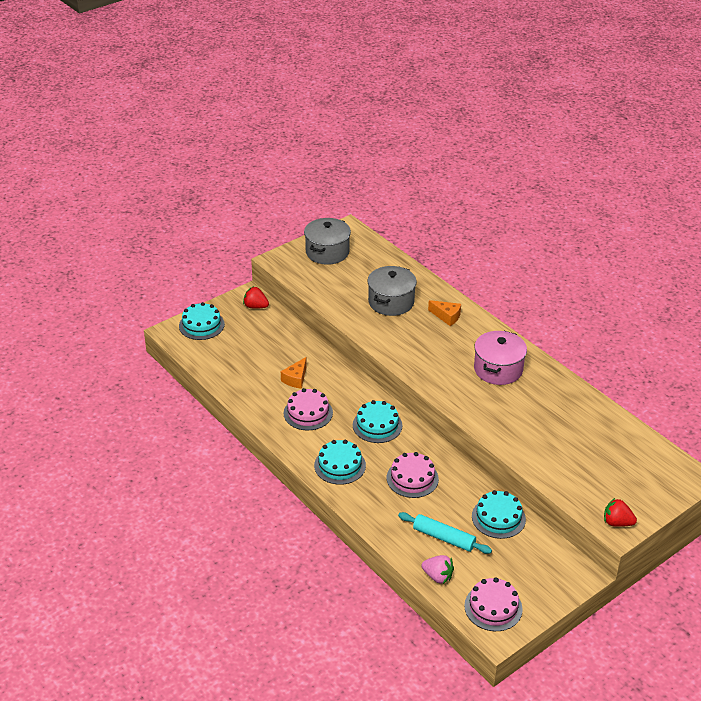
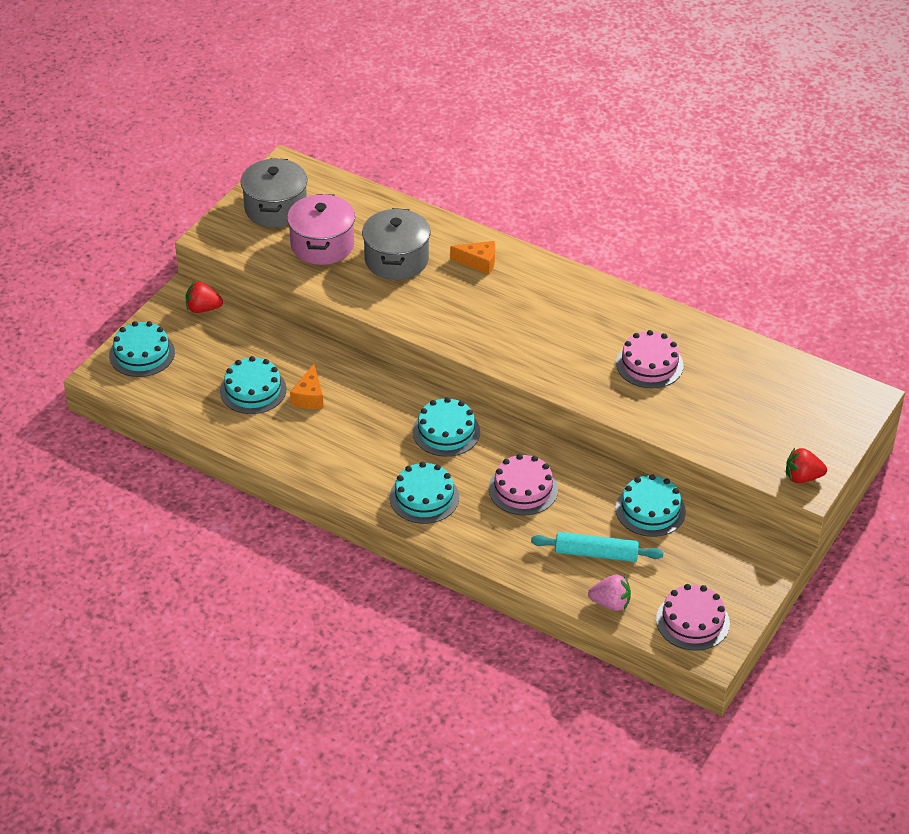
camera: 20 degrees left, 5 degrees up
pink cake [284,388,333,430] -> pink cake moved to [616,330,684,388]
pink pot [474,331,527,385] -> pink pot moved to [287,194,355,265]
none -> turquoise cake [220,356,286,414]

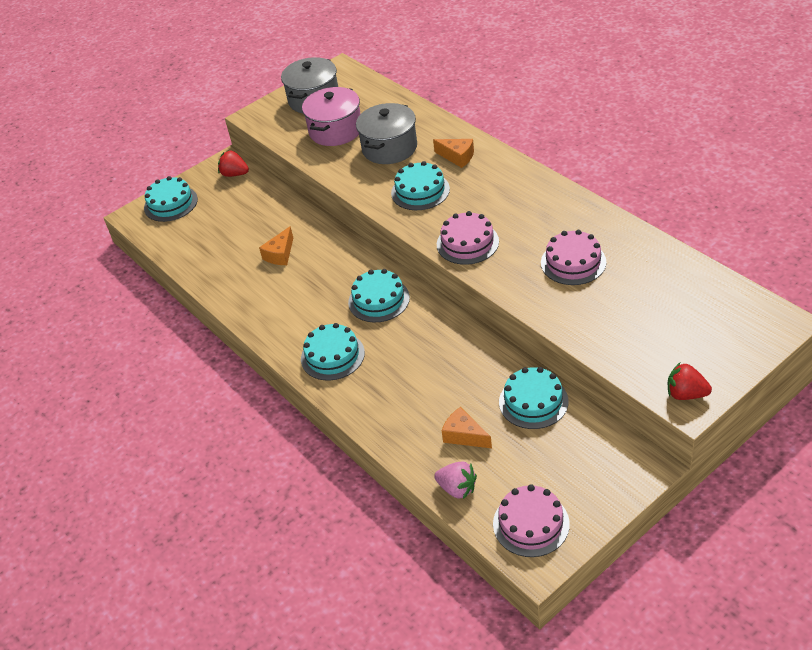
camera: 25 degrees right, 0 degrees up
turquoise cake [220,356,286,414] -> turquoise cake moved to [391,161,450,210]
pink cake [489,454,558,515] -> pink cake moved to [437,211,499,265]
turquoise rolling pin [531,532,663,562] -> orange cheese [442,407,492,448]

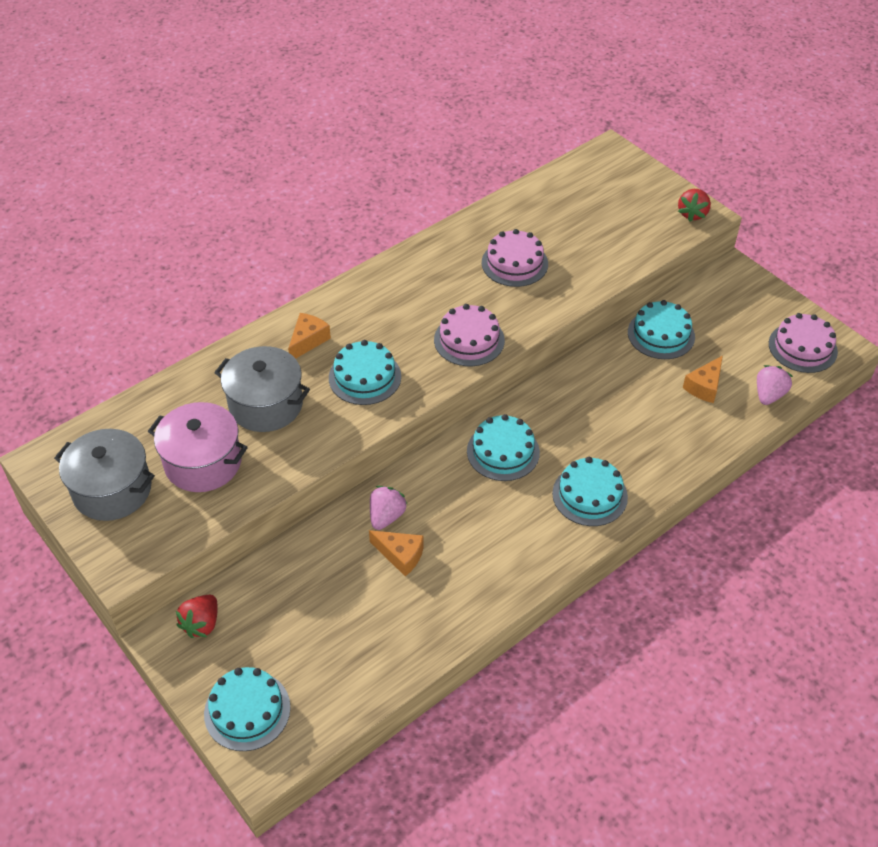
camera: 95 degrees left, 5 degrees up
none -> pink strawberry [370,486,407,530]

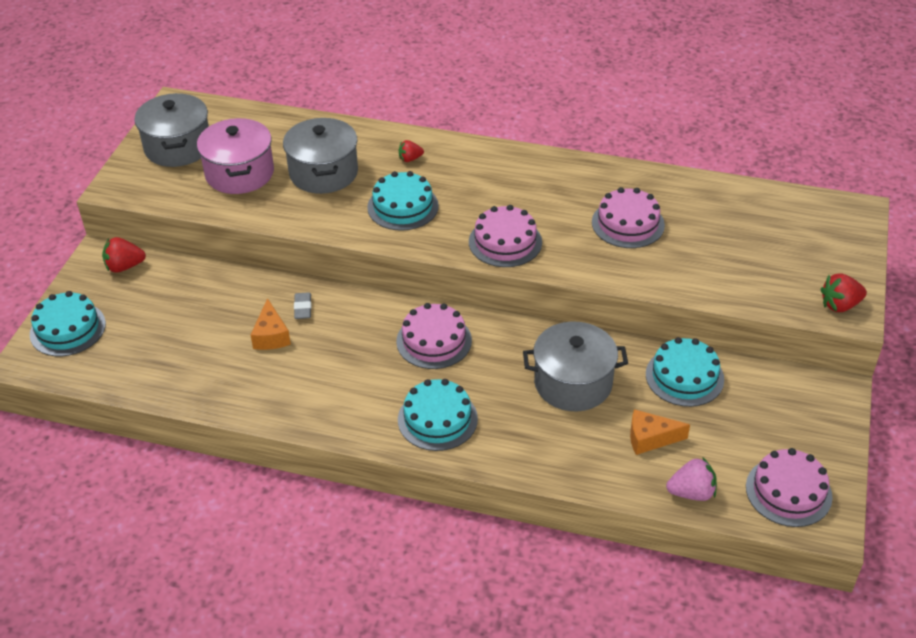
camera: 55 degrees right, 5 degrees down
orange cheese [288,313,331,359] -> red strawberry [398,140,424,162]
pink strawberry [370,486,407,530] -> grey eraser [294,292,312,319]
turquoise cake [467,414,540,481] -> pink cake [396,303,472,369]
none -> grey pot [523,322,628,411]

